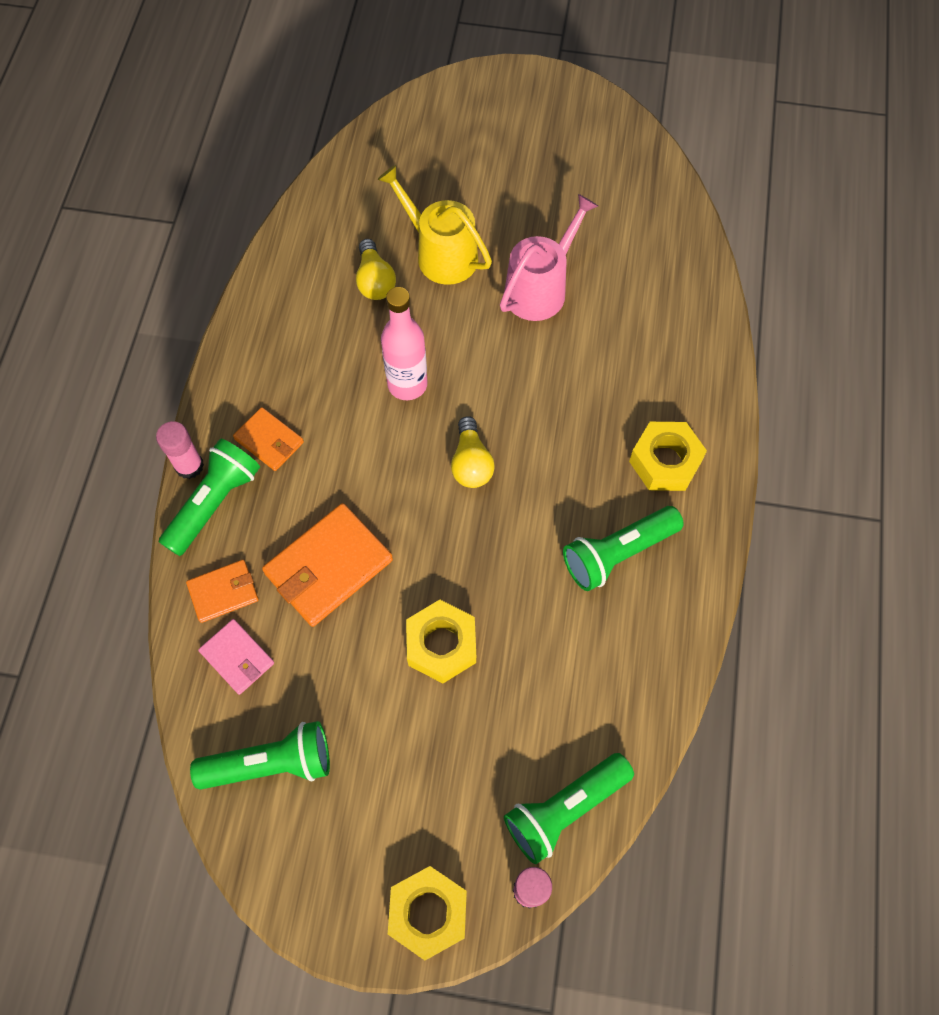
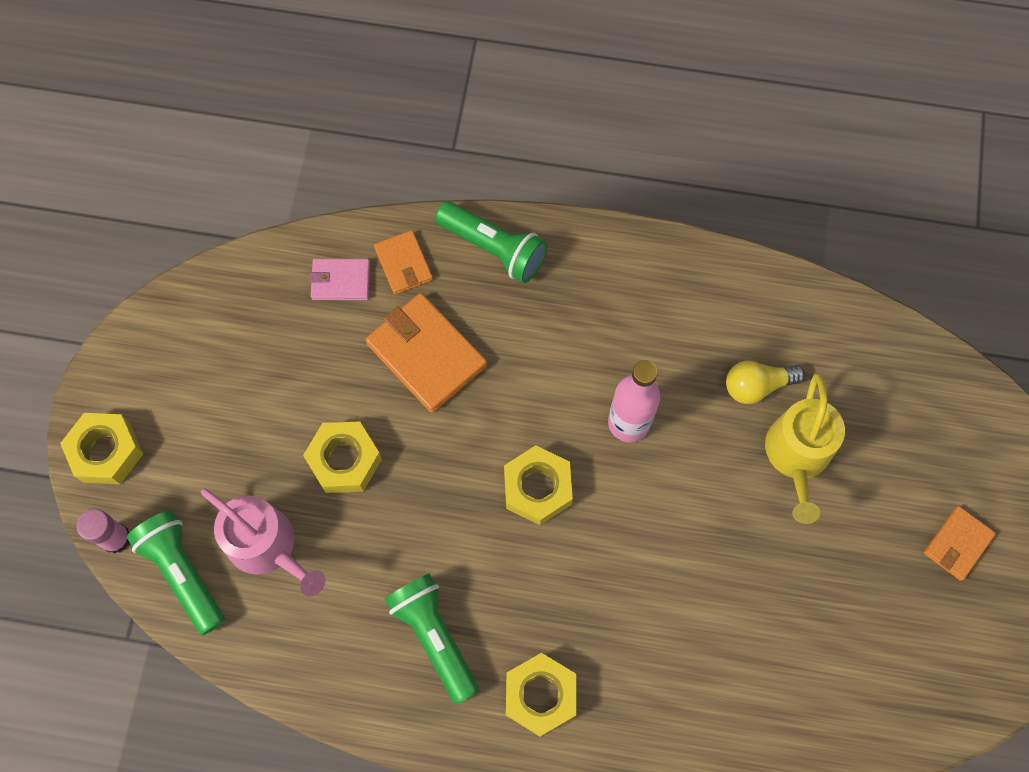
camera: 90 degrees right, 5 degrees up
pink glue stick [156,421,204,479] -> none
green flashlight [190,721,330,790] -> none
pink wallet [198,619,274,695] -> pink wallet turned 45 degrees clockwise [310,259,370,300]
orange wallet [233,407,304,471] -> orange wallet moved to [924,506,996,581]
yellow watering can [377,165,492,285] -> yellow watering can turned 150 degrees clockwise [765,373,845,524]
yellow light bulb [451,416,495,488] -> yellow nut [504,445,573,525]
pink watering can [500,194,598,321] -> pink watering can moved to [201,488,326,597]

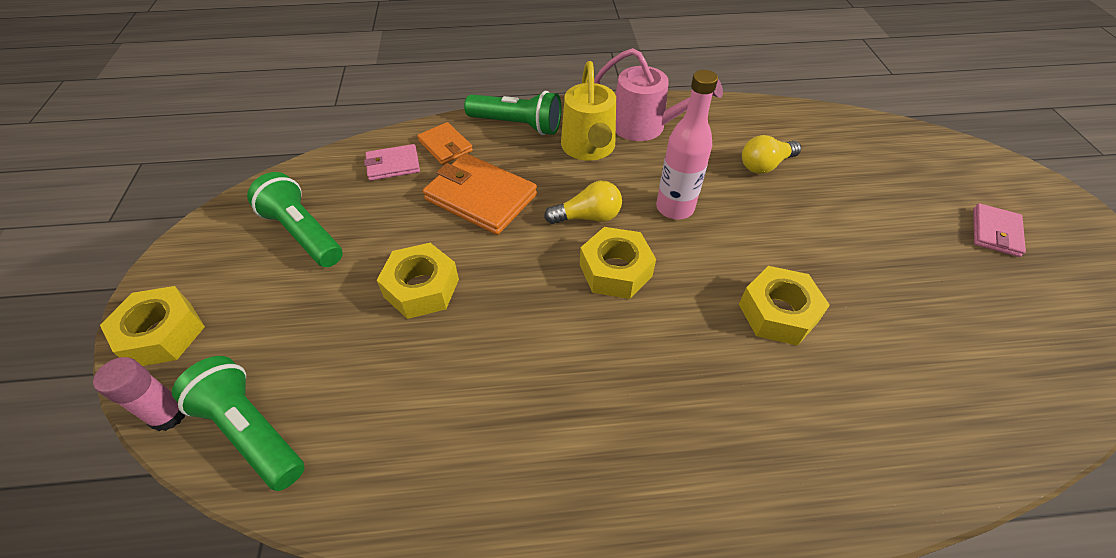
camera: 15 degrees left, 20 degrees down
pink watering can [201,488,326,597] -> pink watering can moved to [594,48,723,141]
green flashlight [384,574,479,704] -> green flashlight moved to [247,172,343,267]
yellow nut [506,653,576,737] -> yellow nut moved to [739,266,830,346]
yellow watering can [765,373,845,524] -> yellow watering can moved to [561,61,616,161]
orange wallet [924,506,996,581] -> pink wallet [973,203,1026,257]
none -> yellow light bulb [544,181,622,224]

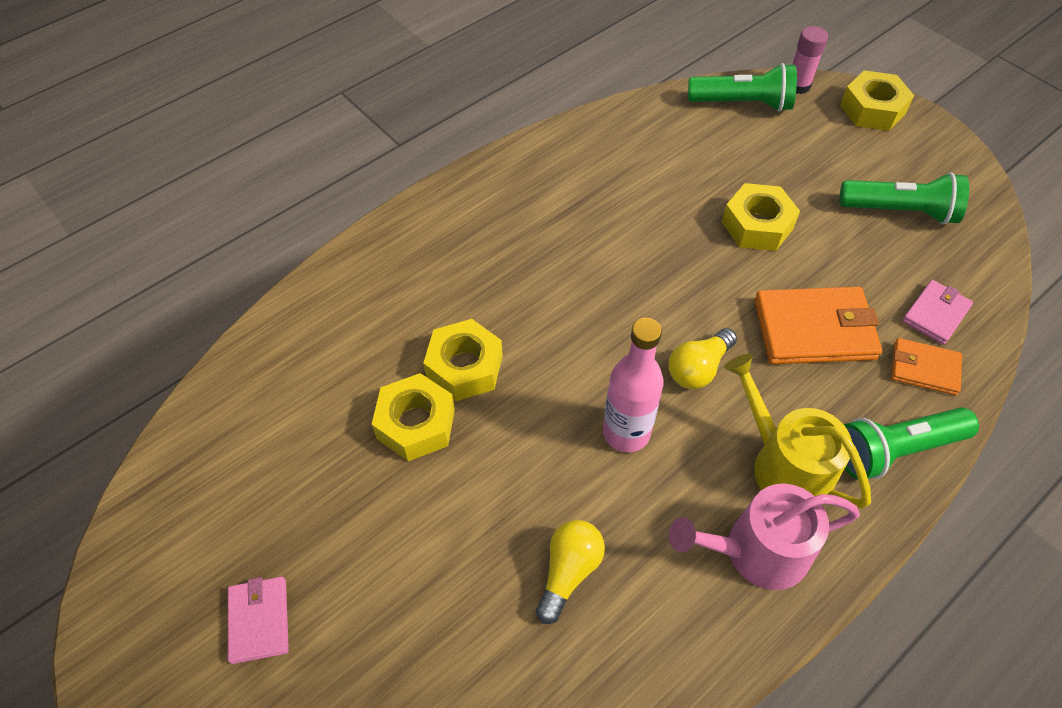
camera: 145 degrees right, 5 degrees up
yellow nut [580,227,656,299] -> yellow nut moved to [372,373,455,461]

